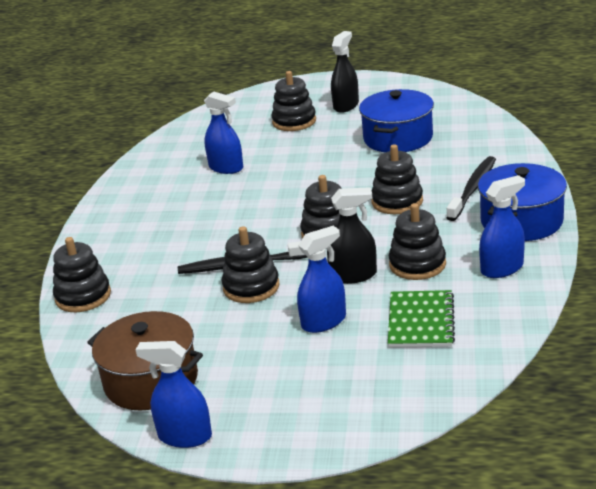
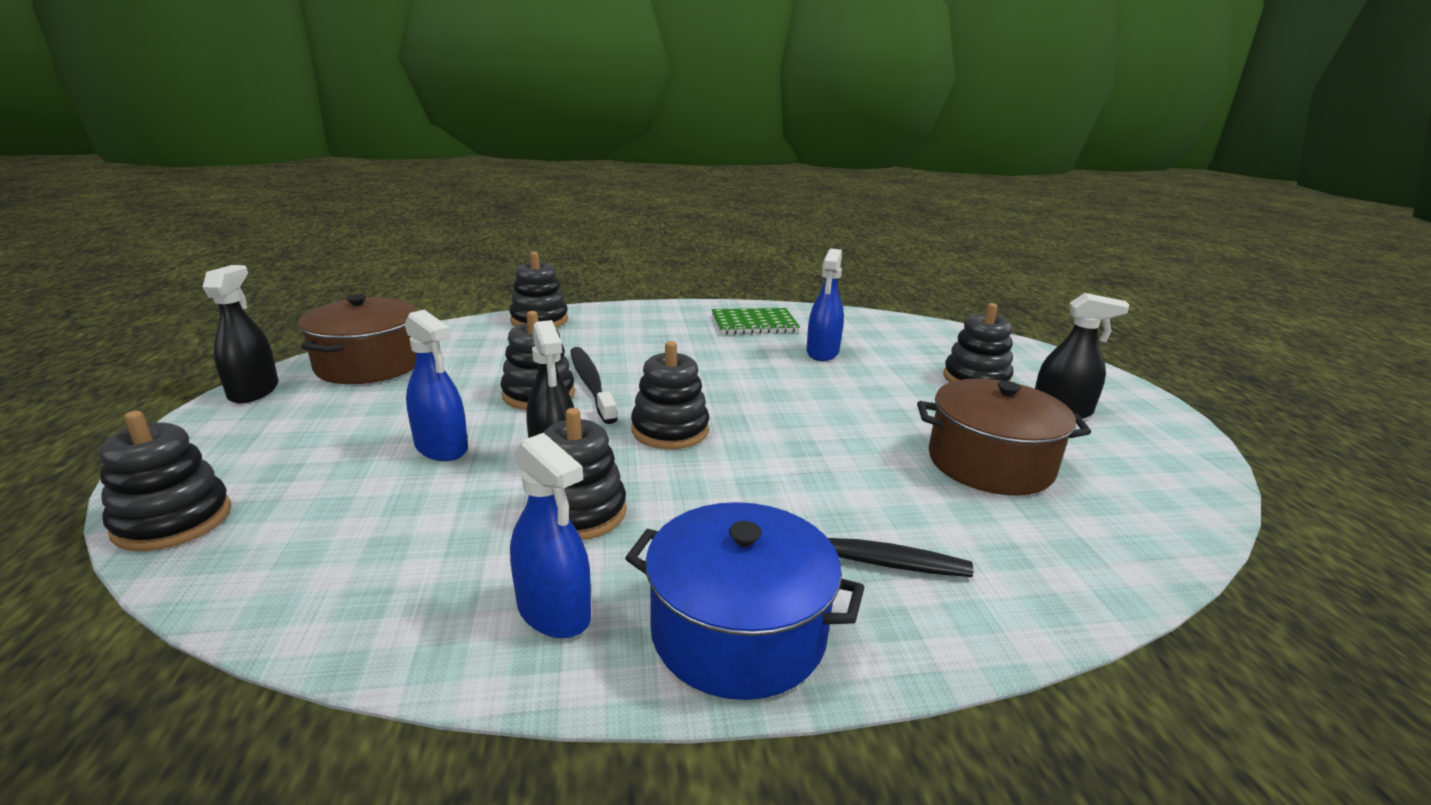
camera: 70 degrees right, 5 degrees down
blue spray bottle [136,341,212,448] -> black spray bottle [203,265,279,403]
blue pot [359,89,434,153] -> brown pot [917,379,1091,496]
black stacking toy [372,144,423,214] -> black stacking toy moved to [99,411,231,551]
green notebook [388,290,455,348] -> green notebook moved to [711,308,800,334]

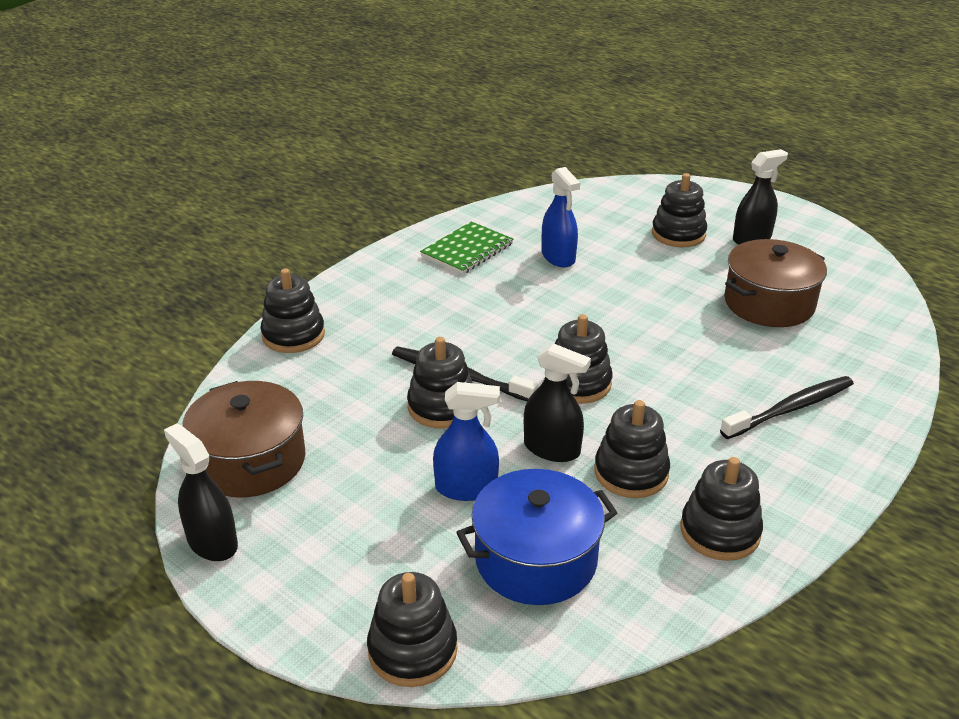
camera: 40 degrees left, 10 degrees up
blue spray bottle [510,433,591,638] -> black stacking toy [681,457,763,561]
blue pot [625,502,865,700] -> blue pot moved to [456,469,617,605]

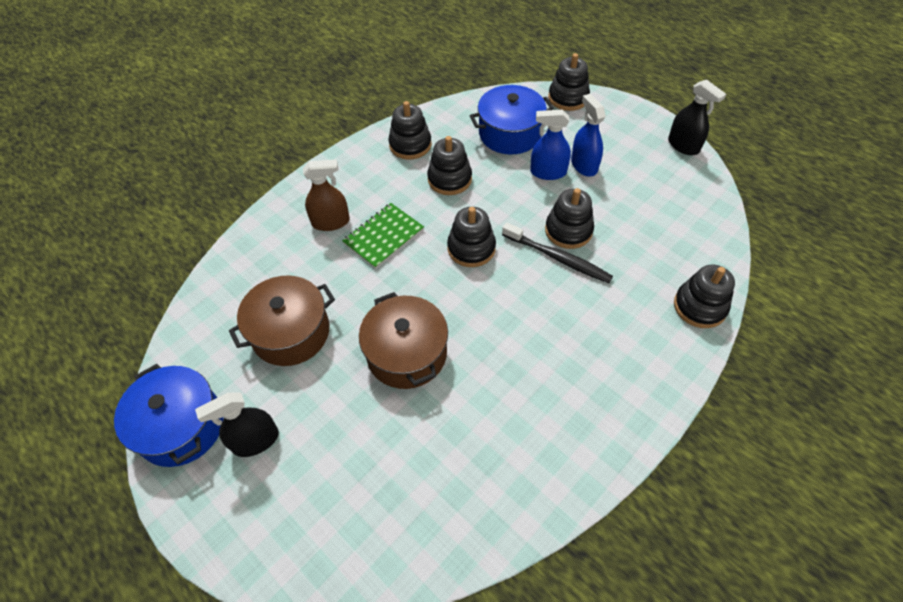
camera: 175 degrees left, 20 degrees up
brown pot [182,381,306,497] -> brown pot moved to [359,292,448,389]
green notebook [420,221,513,274] -> green notebook moved to [342,203,424,269]
black spray bottle [524,343,591,462] -> none
blue spray bottle [542,167,580,267] -> blue spray bottle moved to [571,94,606,177]
black stacking toy [652,173,707,248] -> none
black toothbrush [720,376,854,439] -> brown spray bottle [303,159,350,231]
none -> blue pot [114,364,224,467]

